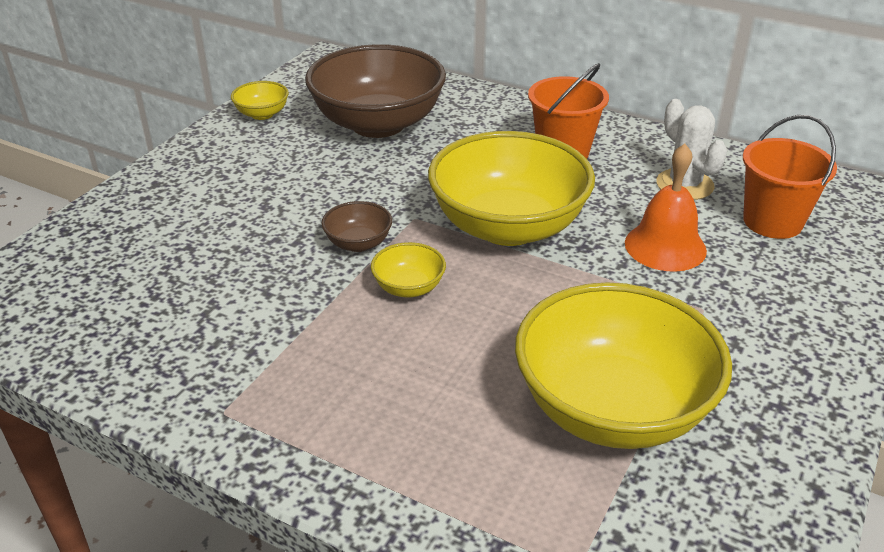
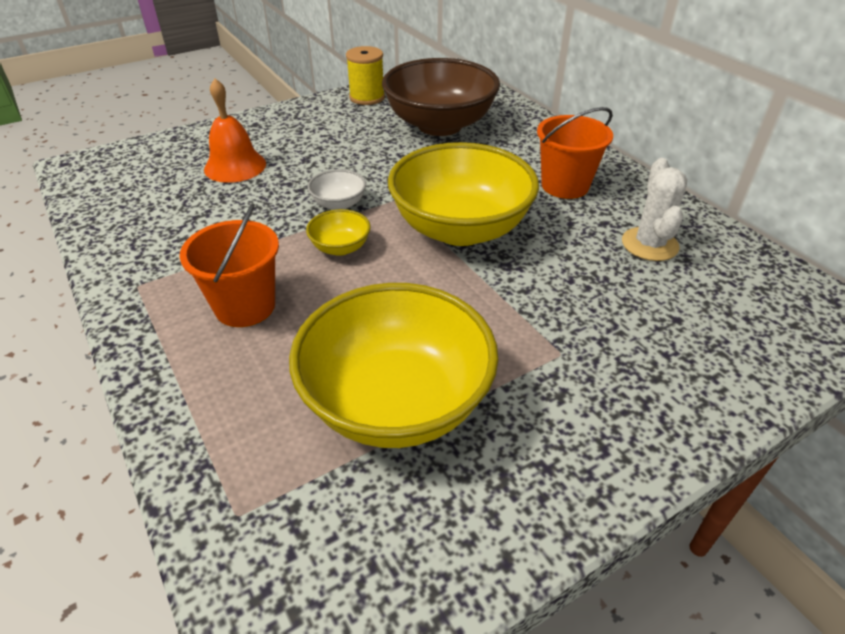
camera: 30 degrees right, 5 degrees up
yellow bowl [231,81,289,120] -> yellow spool [346,46,385,105]
brown bowl [321,201,392,252] -> white bowl [307,169,366,210]
orange bell [625,144,707,272] -> orange bell moved to [204,79,266,183]
orange bucket [743,115,837,239] -> orange bucket moved to [180,203,279,327]

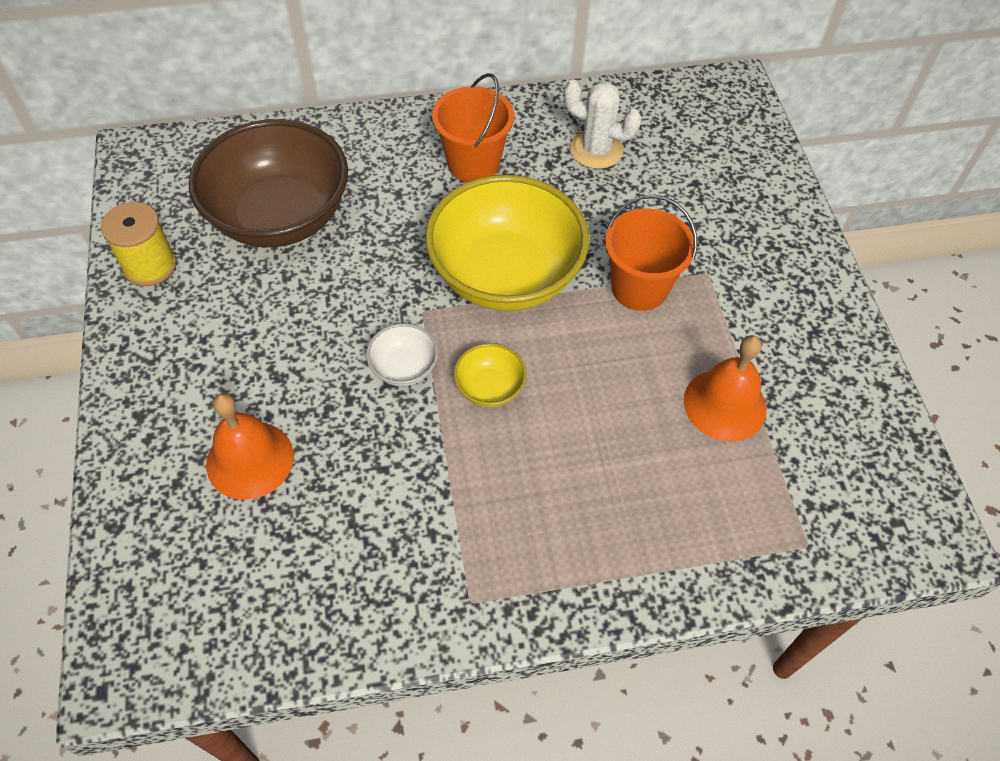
camera: 70 degrees left, 15 degrees up
orange bucket [180,203,279,327] -> orange bucket moved to [605,194,697,311]
yellow bowl [289,283,498,448] -> orange bell [684,335,766,441]

